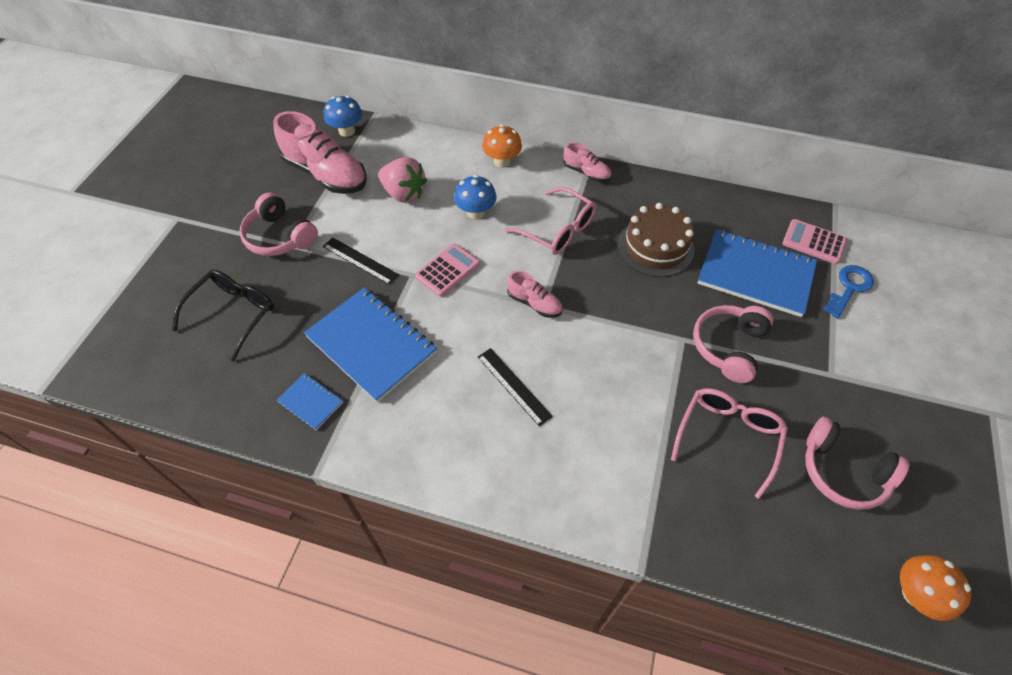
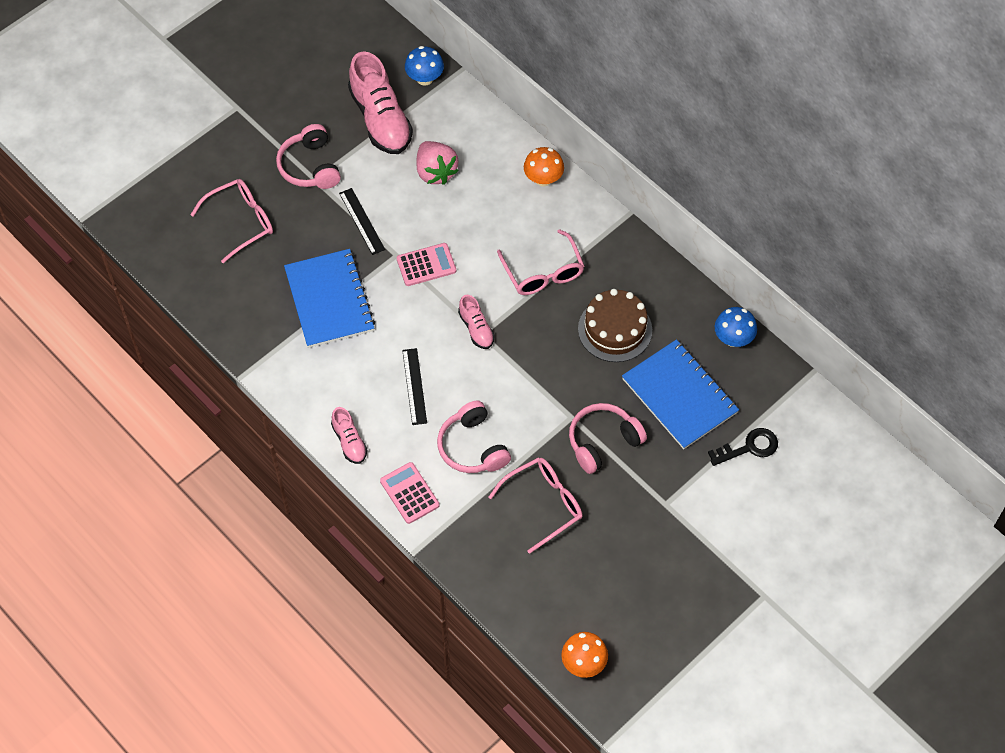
camera: 30 degrees right, 5 degrees up
black glasses [172,269,274,362] -> pink glasses [191,179,273,263]
blue notebook [276,373,343,430] -> none
blue mushroom [454,175,497,219] -> blue mushroom moved to [715,307,757,347]
pink shoe [563,142,612,182] -> pink shoe moved to [331,407,367,464]
pink calculator [782,219,847,264] -> pink calculator moved to [380,462,439,524]
pink headphones [805,417,910,510] -> pink headphones moved to [437,401,511,473]
blue key [823,265,874,318] -> black key [708,428,778,466]

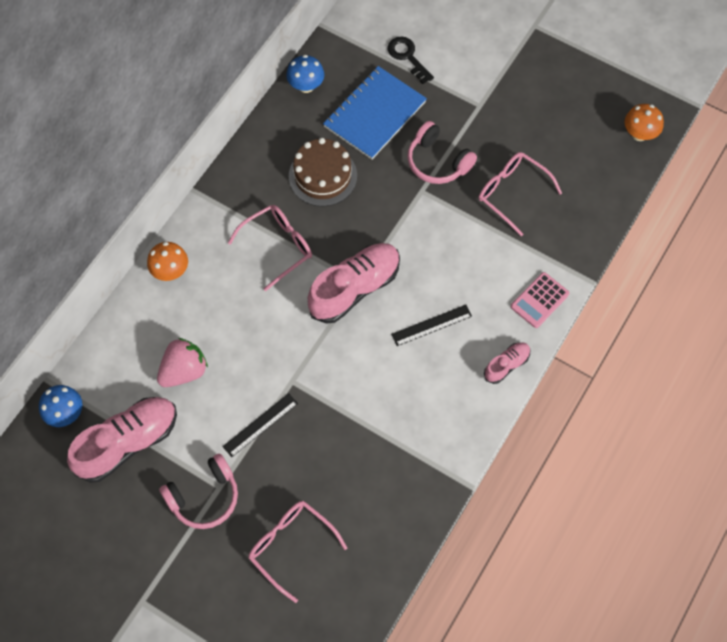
camera: 105 degrees left, 5 degrees up
blue notebook [284,249,375,348] -> none
pink calculator [396,243,456,286] -> none
pink headphones [437,401,511,473] -> none
pink shoe [458,295,495,349] -> pink shoe [308,243,400,324], size x2.00

